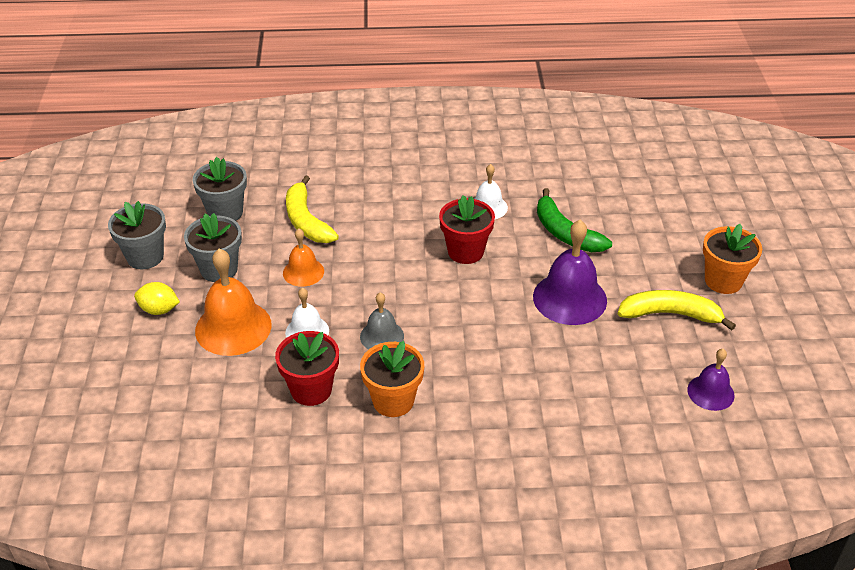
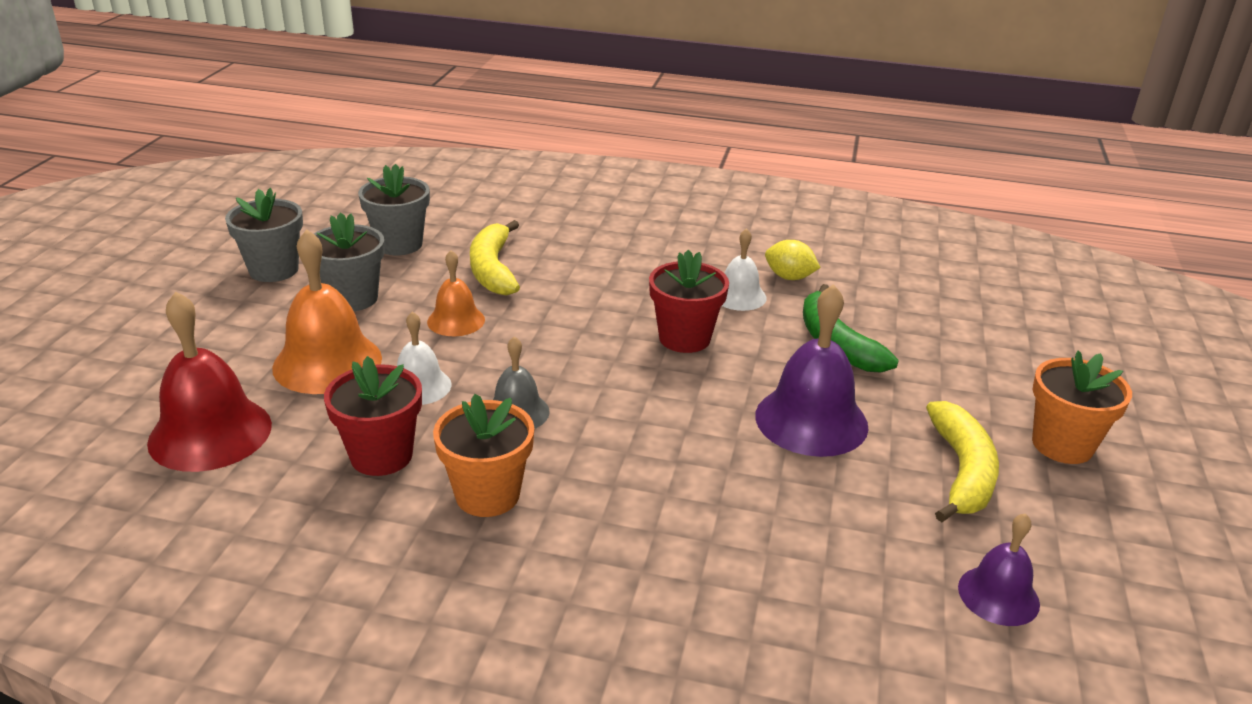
camera: 15 degrees right, 10 degrees down
yellow lemon [134,282,180,315] -> yellow lemon moved to [765,240,821,280]
yellow banana [618,290,736,330] -> yellow banana turned 75 degrees clockwise [926,401,999,522]
none -> red bell [147,292,272,472]

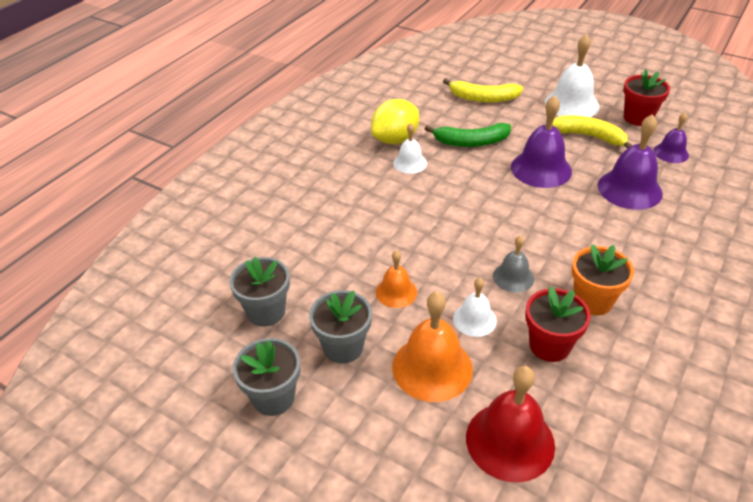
camera: 70 degrees left, 10 degrees up
yellow banana [470,220,520,296] -> yellow banana moved to [443,78,523,103]
red flower pot [649,250,729,353] -> red flower pot moved to [623,69,670,126]
yellow lemon [765,240,821,280] -> yellow lemon [371,99,419,144], size x1.73
orange flower pot [1032,351,1132,464] -> white bell [545,34,599,117]
none -> purple bell [598,114,663,210]

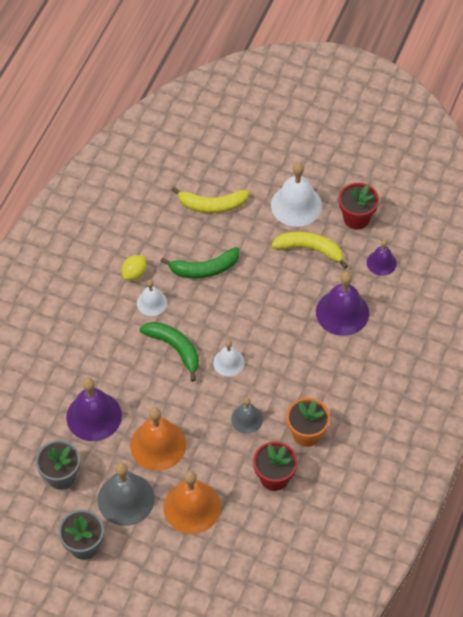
camera: 10 degrees left, 15 degrees up
grey flower pot [309,290,372,364] -> grey bell [97,463,155,526]
yellow lemon [371,99,419,144] -> yellow lemon [122,255,147,280], size x0.58
orange bell [376,250,417,308] -> orange bell [130,407,186,471], size x1.74
white bell [453,278,497,337] -> white bell moved to [213,340,245,376]
red bell [466,366,555,483] -> none
purple bell [511,95,572,188] -> purple bell moved to [66,378,122,441]
none -> green banana [140,322,199,382]

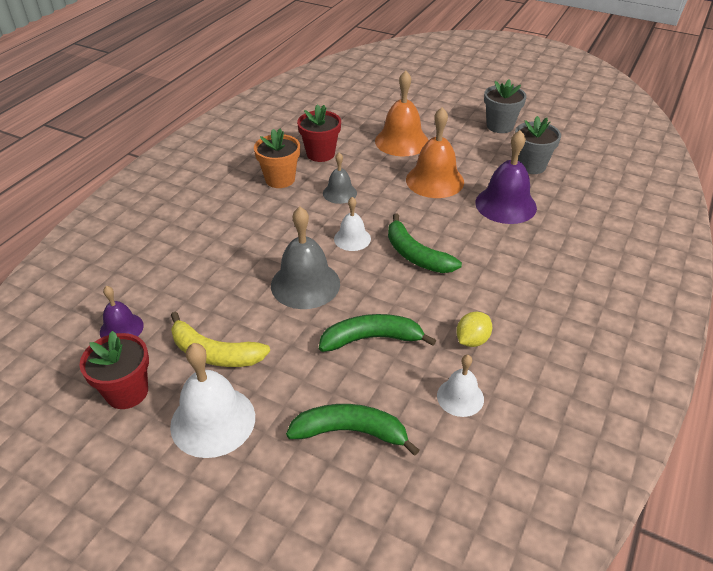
camera: 175 degrees left, 15 degrees down
grey bell [97,463,155,526] -> grey bell moved to [271,207,340,309]
white bell [137,280,167,316] -> white bell moved to [437,355,484,417]
yellow banana [171,187,249,213] -> green banana [286,404,419,456]
purple bell [316,272,369,336] -> none

